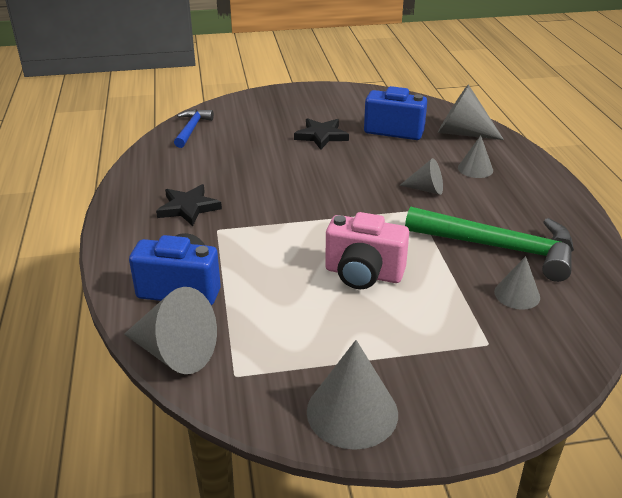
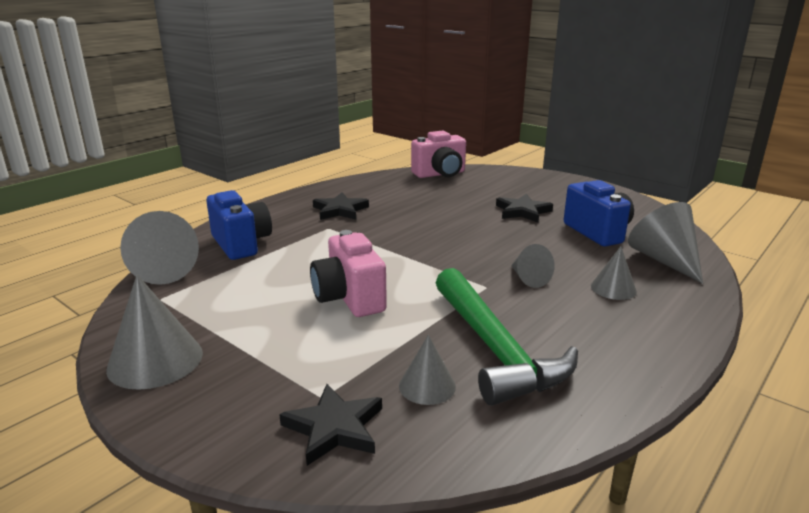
camera: 50 degrees right, 10 degrees down
blue hammer [174,109,214,148] -> pink camera [411,131,466,178]
none -> black star [279,384,382,466]

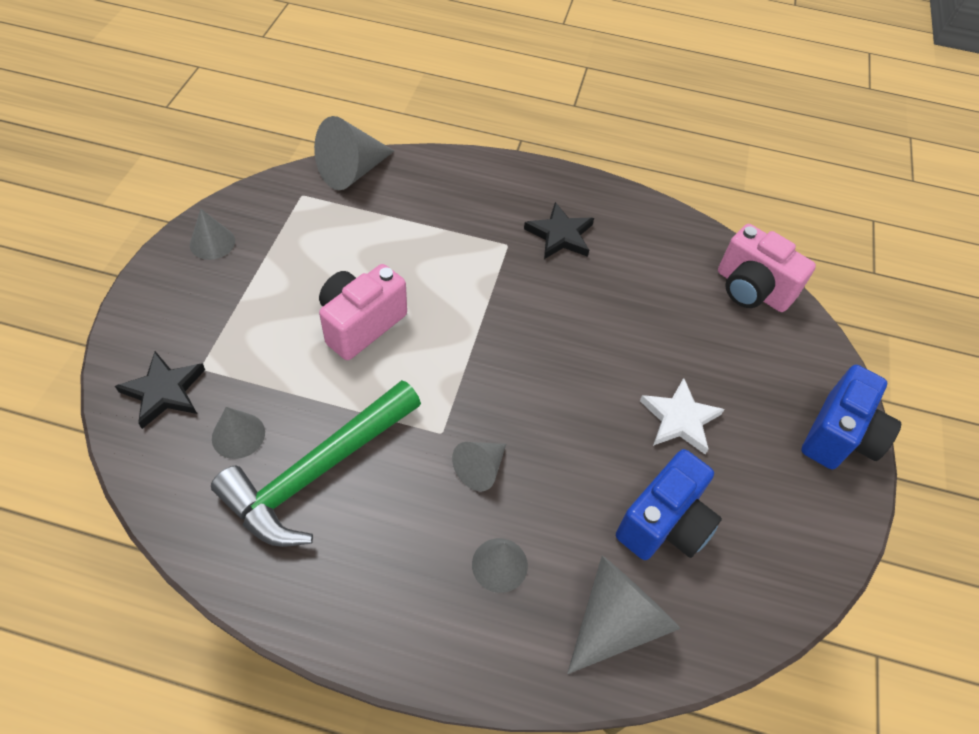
camera: 60 degrees right, 30 degrees up
grey cone [106,275,203,390] -> grey cone [190,209,235,260], size x0.59
blue camera [206,190,272,260] -> blue camera moved to [801,365,901,469]
black star [496,194,553,223] -> white star [640,378,724,454]

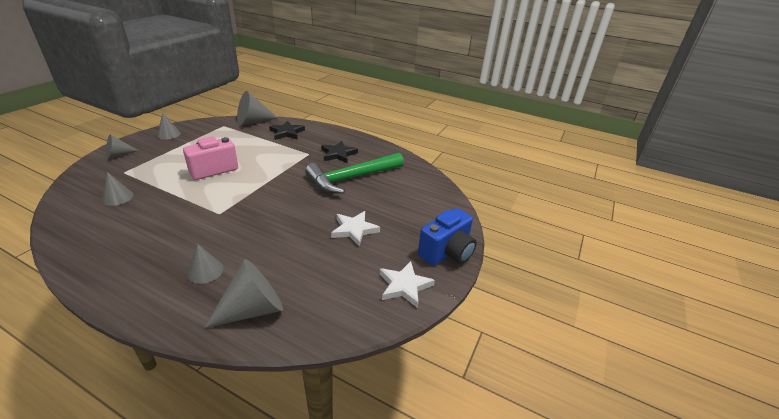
camera: 15 degrees right, 20 degrees down
black star [115,351,205,429] -> black star moved to [269,121,305,140]
green hammer [211,380,421,547] -> green hammer moved to [305,153,404,194]
grey cone [452,442,506,491] -> grey cone moved to [106,135,139,159]
blue camera [616,449,722,560] -> none
pink camera [718,224,816,312] -> none
none -> white star [380,261,435,308]

